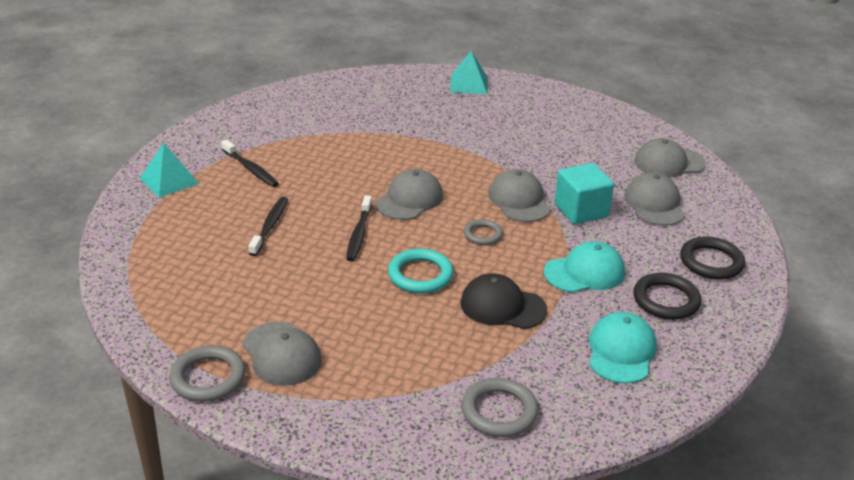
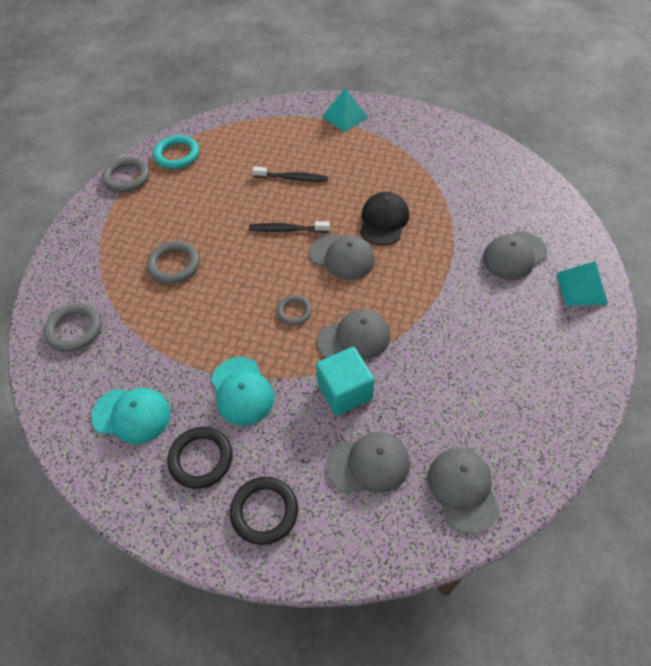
camera: 90 degrees right, 20 degrees up
black toothbrush [221,139,279,187] -> none
grey cap [243,322,322,386] -> grey cap moved to [483,232,547,280]
turquoise ring [388,248,454,294] -> turquoise ring moved to [153,135,199,169]
black cap [460,273,547,329] -> black cap moved to [360,192,409,246]
none -> grey ring [147,241,200,284]

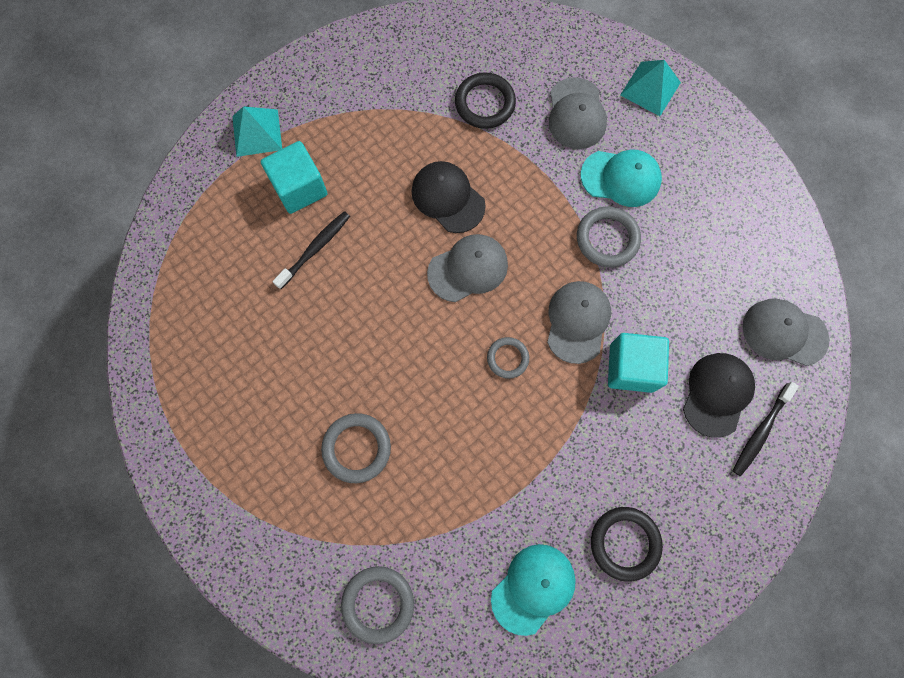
camera: 60 degrees left, 20 degrees up
grey ring [102,157,149,192] -> grey ring moved to [577,206,641,267]
turquoise ring [153,135,199,169] -> none
turquoise cap [211,357,274,426] -> turquoise cap moved to [581,150,662,207]
black ring [230,477,298,545] -> black ring moved to [455,72,516,129]
black toothbrush [249,221,330,233] -> black toothbrush moved to [733,382,799,476]
grey cap [326,432,410,494] -> black cap [683,353,755,438]
none -> turquoise cube [261,141,327,214]

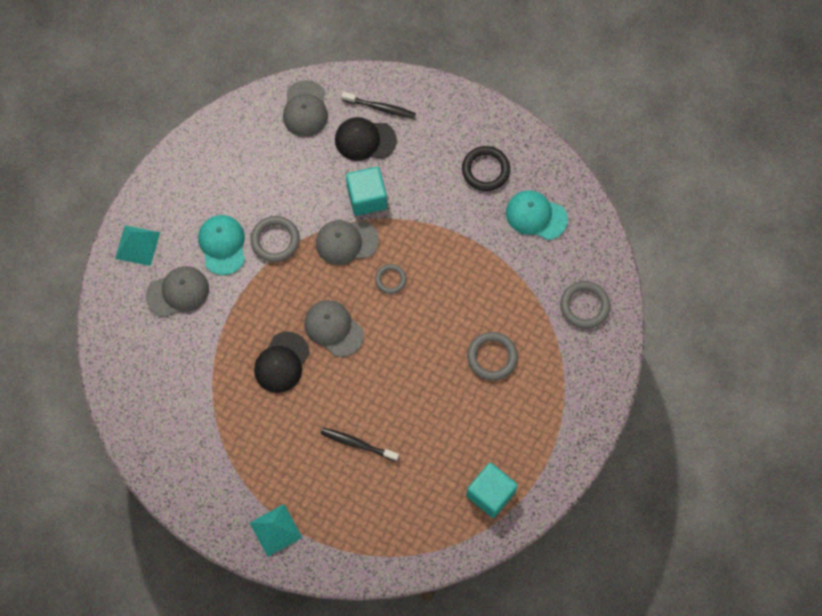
camera: 110 degrees left, 5 degrees down
turquoise cube [261,141,327,214] -> turquoise cube moved to [466,463,518,518]
black ring [455,72,516,129] -> none

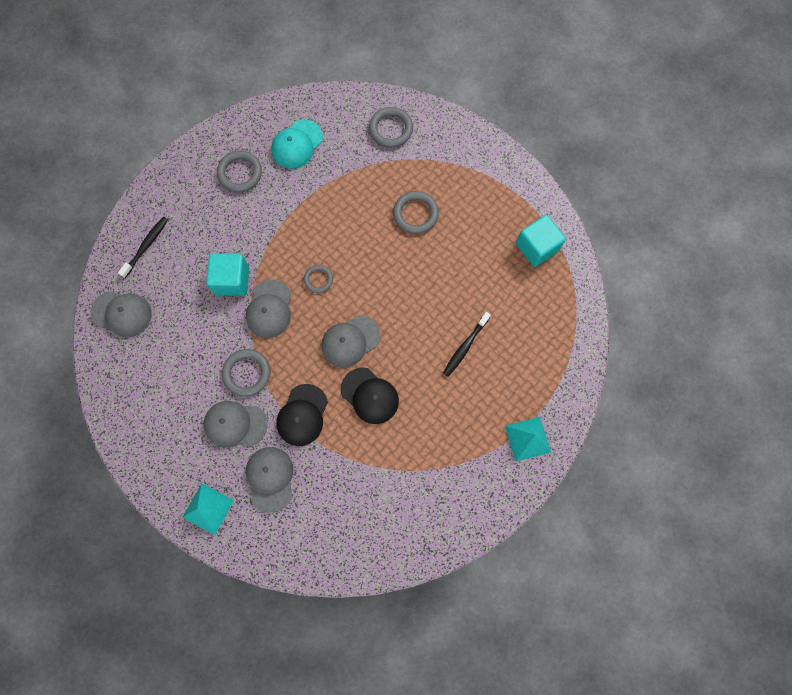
camera: 75 degrees left, 5 degrees up
turquoise cap [198,215,245,275] -> grey cap [204,401,267,447]
black cap [335,117,397,161] -> black cap moved to [277,384,328,446]
black ring [462,146,510,191] -> grey ring [217,151,262,193]

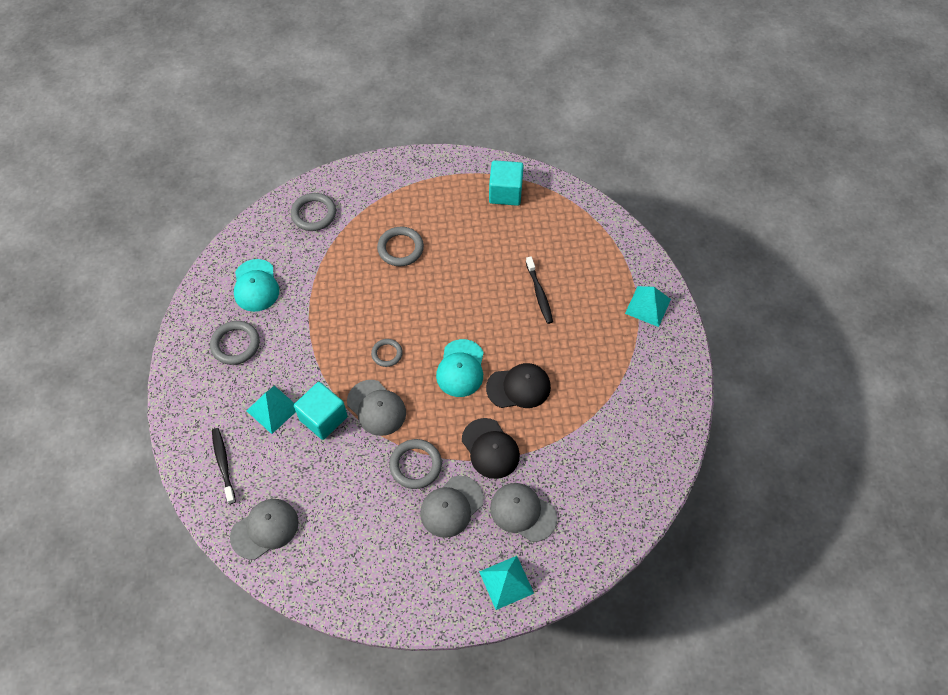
camera: 50 degrees left, 15 degrees down
grey cap [321,315,381,367] -> turquoise cap [436,339,484,397]
none -> turquoise pyramid [247,386,296,434]

